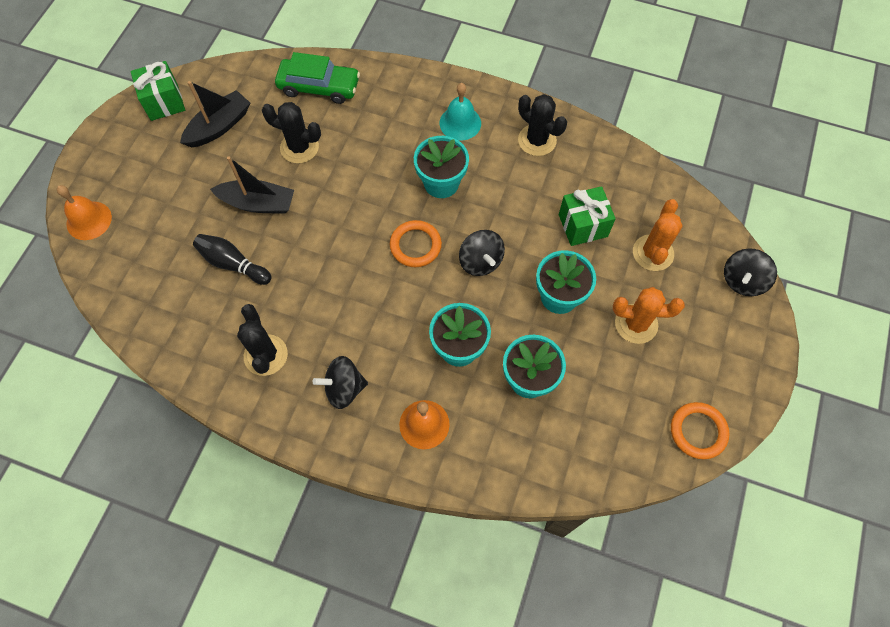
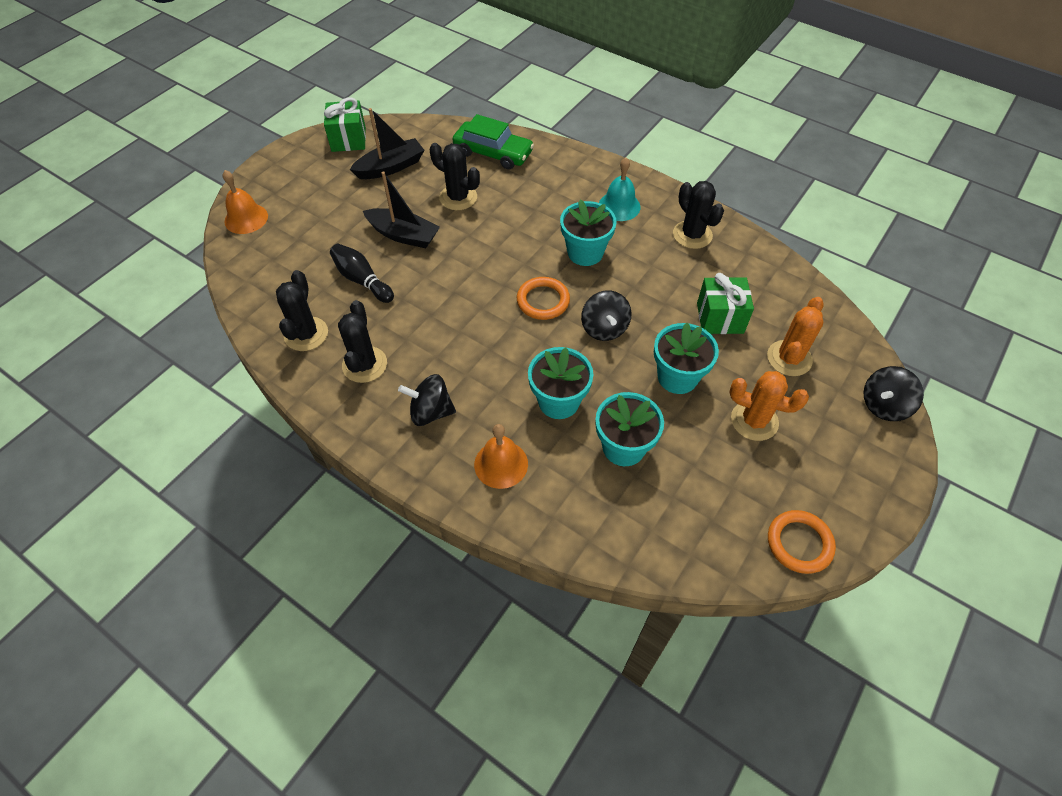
camera: 15 degrees right, 10 degrees down
none -> black cactus [276,270,328,351]

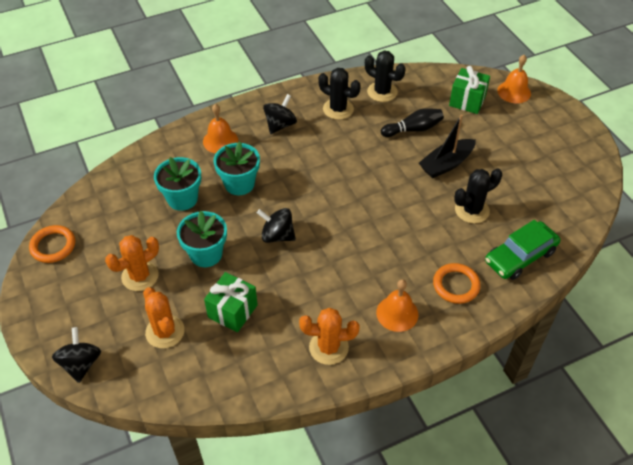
camera: 120 degrees right, 5 degrees down
green gift [324,97,366,152] -> green gift moved to [449,66,490,114]
black boat [350,108,424,179] -> none
orange ring [517,277,570,320] -> orange ring moved to [433,263,481,304]
turquoise flower pot [560,200,617,266] -> none
turquoise bell [599,158,640,221] -> orange bell [376,279,419,332]
black cactus [673,181,724,249] -> orange cactus [299,308,359,365]

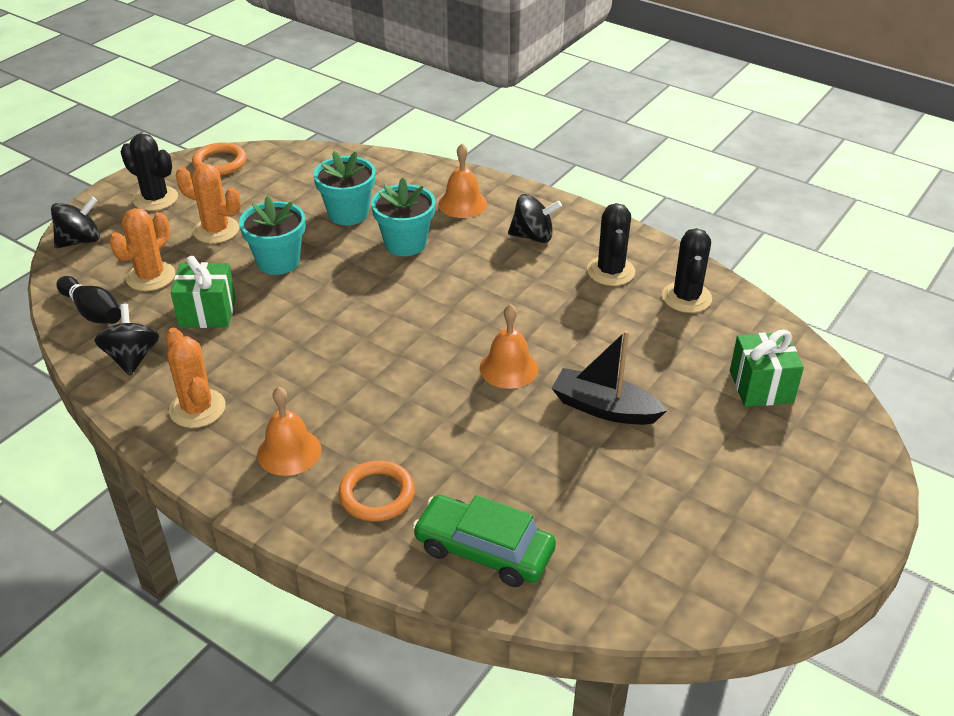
camera: 60 degrees right, 10 degrees down
black spinning top [257,208,296,243] -> black spinning top moved to [94,304,159,376]
black bowling pin [381,108,444,137] -> black bowling pin moved to [56,276,121,324]
black cactus [454,168,502,223] -> black cactus moved to [120,133,178,211]
orange bell [497,55,531,103] -> orange bell moved to [480,304,538,389]

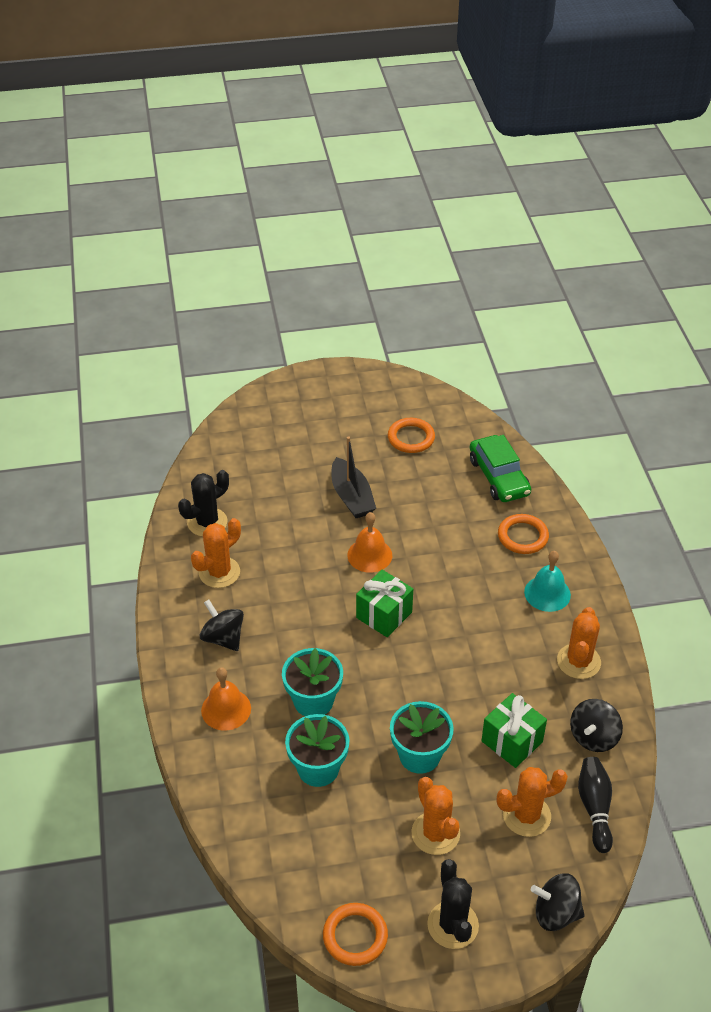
camera: 135 degrees left, 5 degrees up
orange bell [257,386,321,476] -> turquoise bell [524,551,571,612]
black cactus [587,203,635,286] -> orange cactus [191,518,241,588]
green gift [730,330,804,407] -> green gift moved to [356,570,413,637]
none -> orange ring [388,418,435,453]

